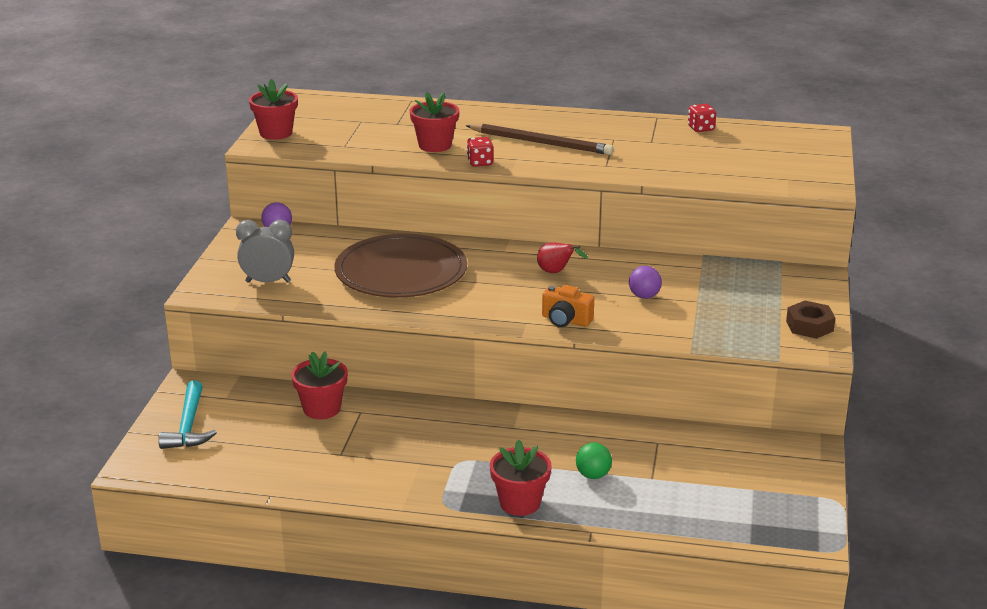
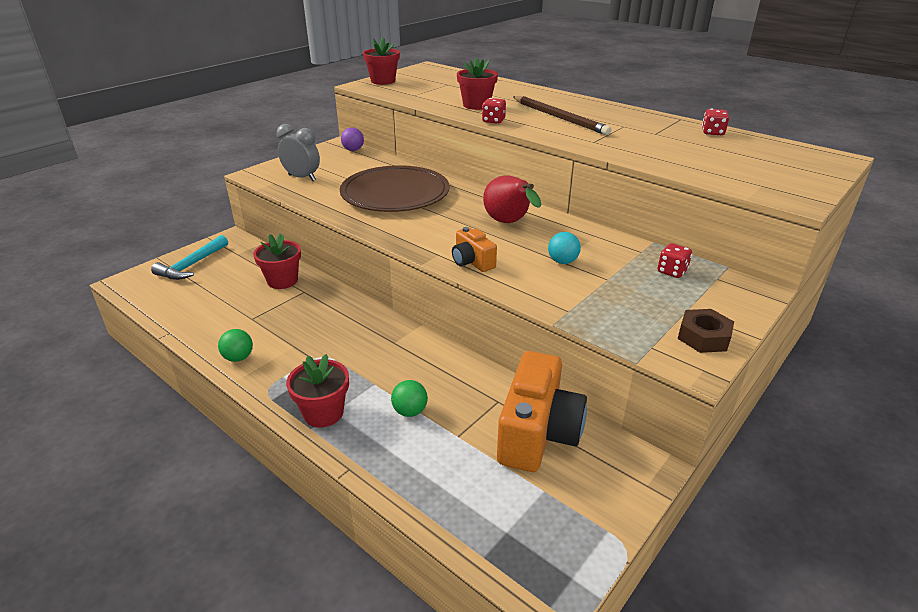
camera: 30 degrees right, 5 degrees up
red pear [537,242,588,273] -> red pear [483,175,541,223], size x1.67
purple ball [629,266,662,299] -> turquoise ball [548,232,581,264]
none -> green ball [218,329,253,362]
none -> orange camera [497,351,587,472]
none -> red dice [658,243,692,278]

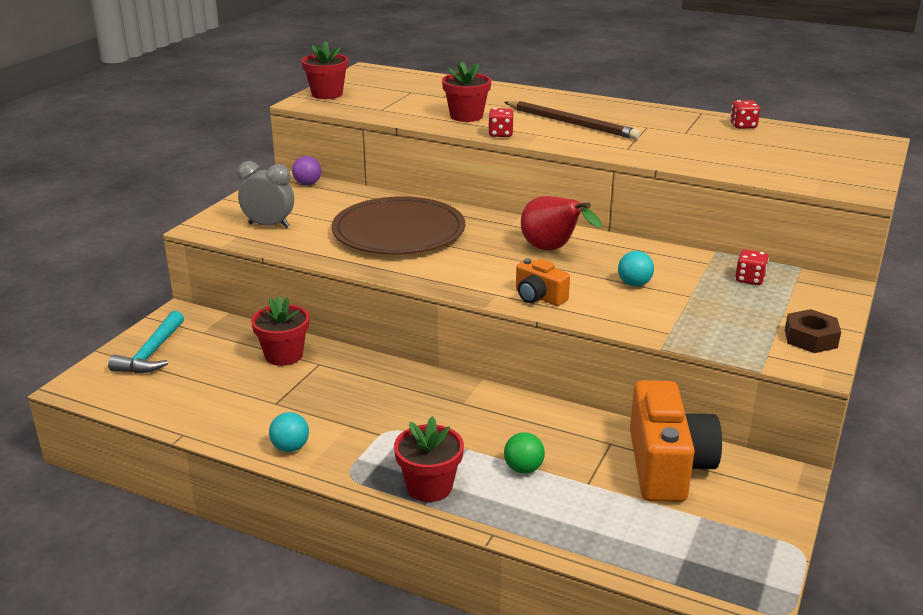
camera: 15 degrees left, 5 degrees down
green ball [218,329,253,362] -> turquoise ball [269,412,309,452]

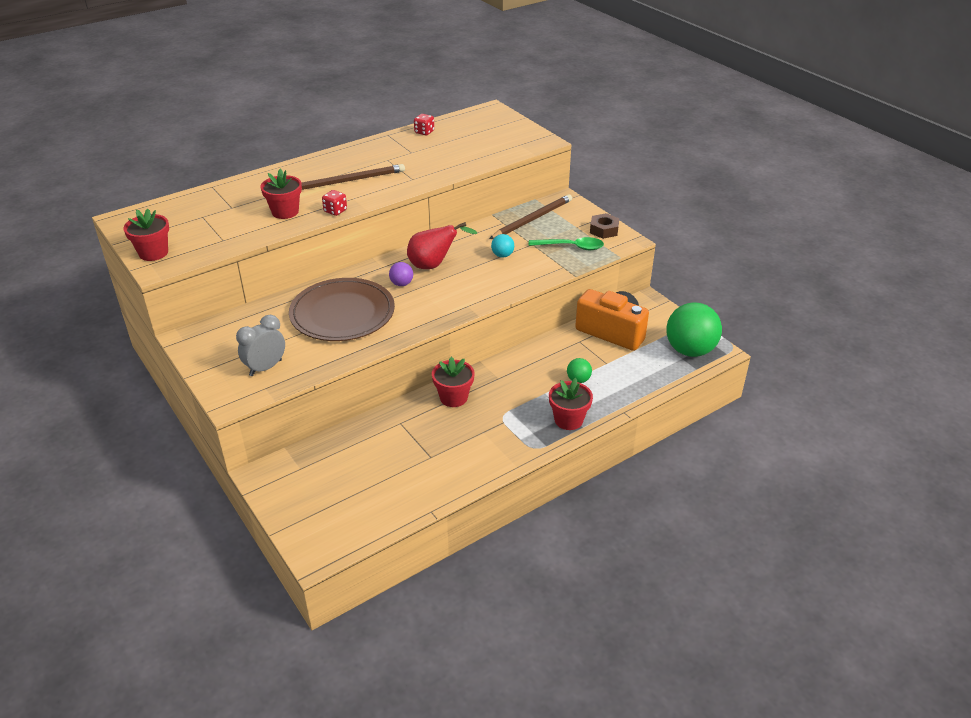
camera: 60 degrees left, 10 degrees up
turquoise hammer [108,311,184,374] -> none
red flower pot [251,296,309,366] -> red flower pot moved to [432,357,475,407]
turquoise ball [269,412,309,452] -> none
purple ball [292,156,321,185] -> purple ball moved to [389,262,413,286]
orange camera [516,258,570,306] -> none
red dice [735,249,769,285] -> brown pencil [489,194,572,239]
none -> green spoon [528,237,604,250]
none -> green ball [666,302,722,357]

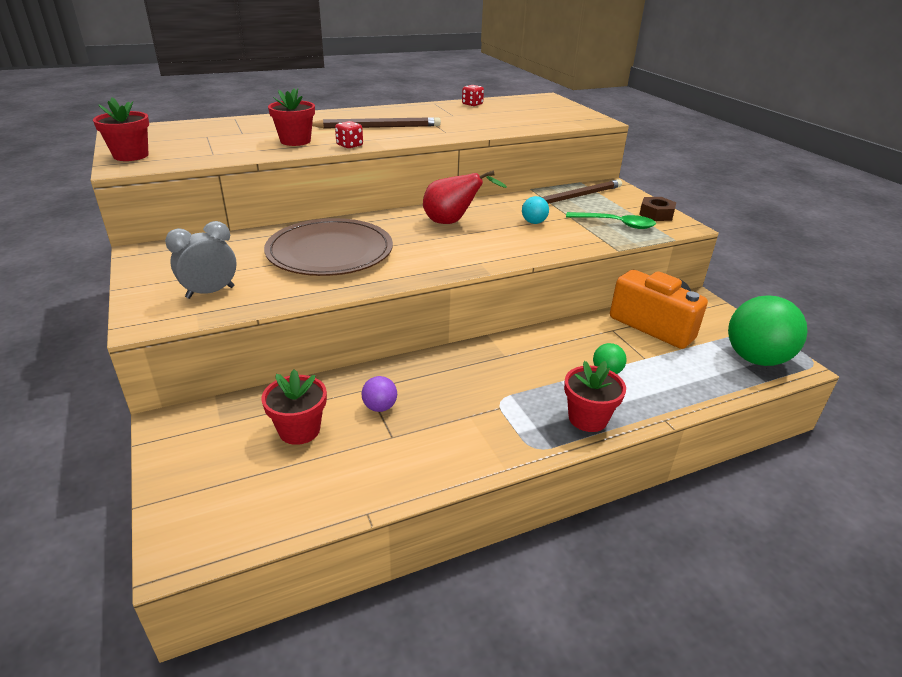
camera: 10 degrees right, 5 degrees down
purple ball [389,262,413,286] -> purple ball moved to [361,376,397,412]
red flower pot [432,357,475,407] -> red flower pot moved to [261,369,327,445]

